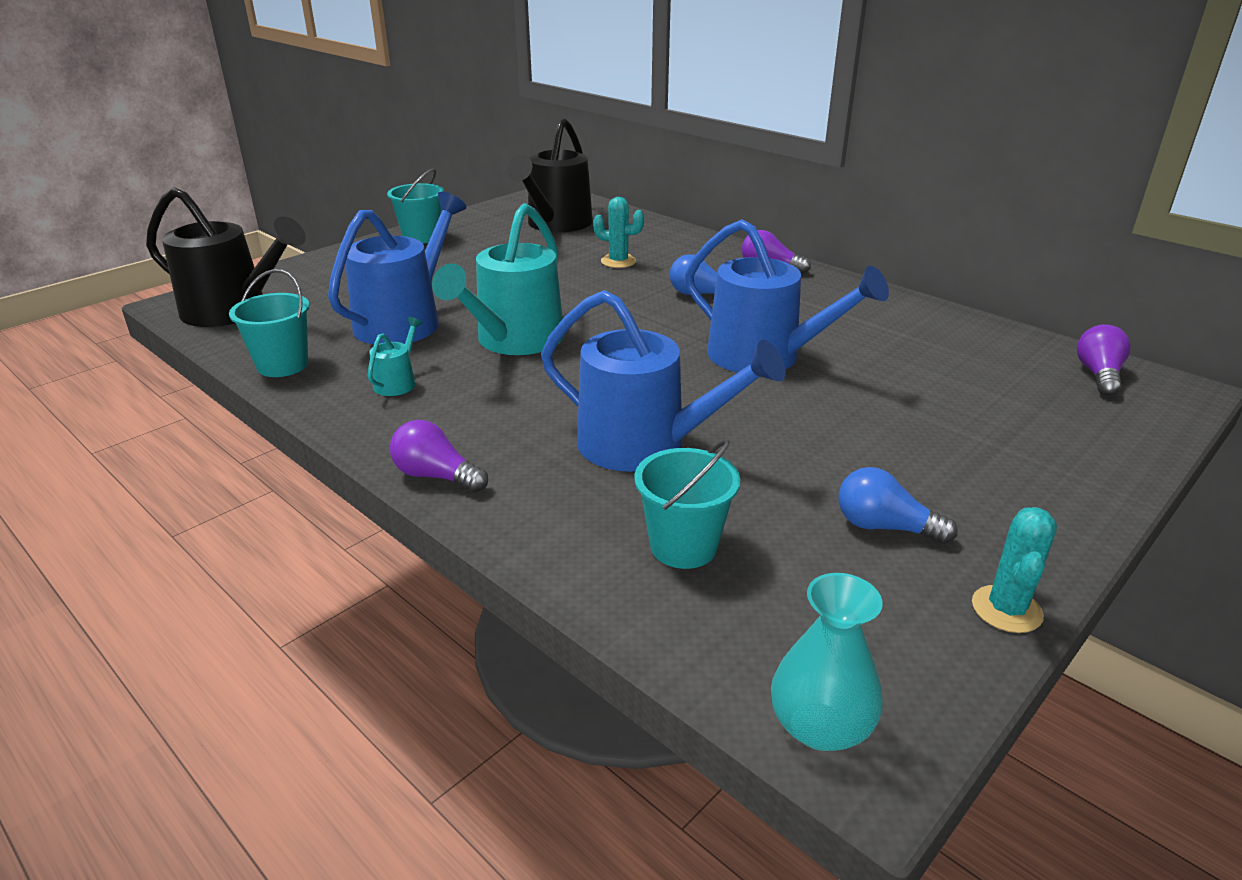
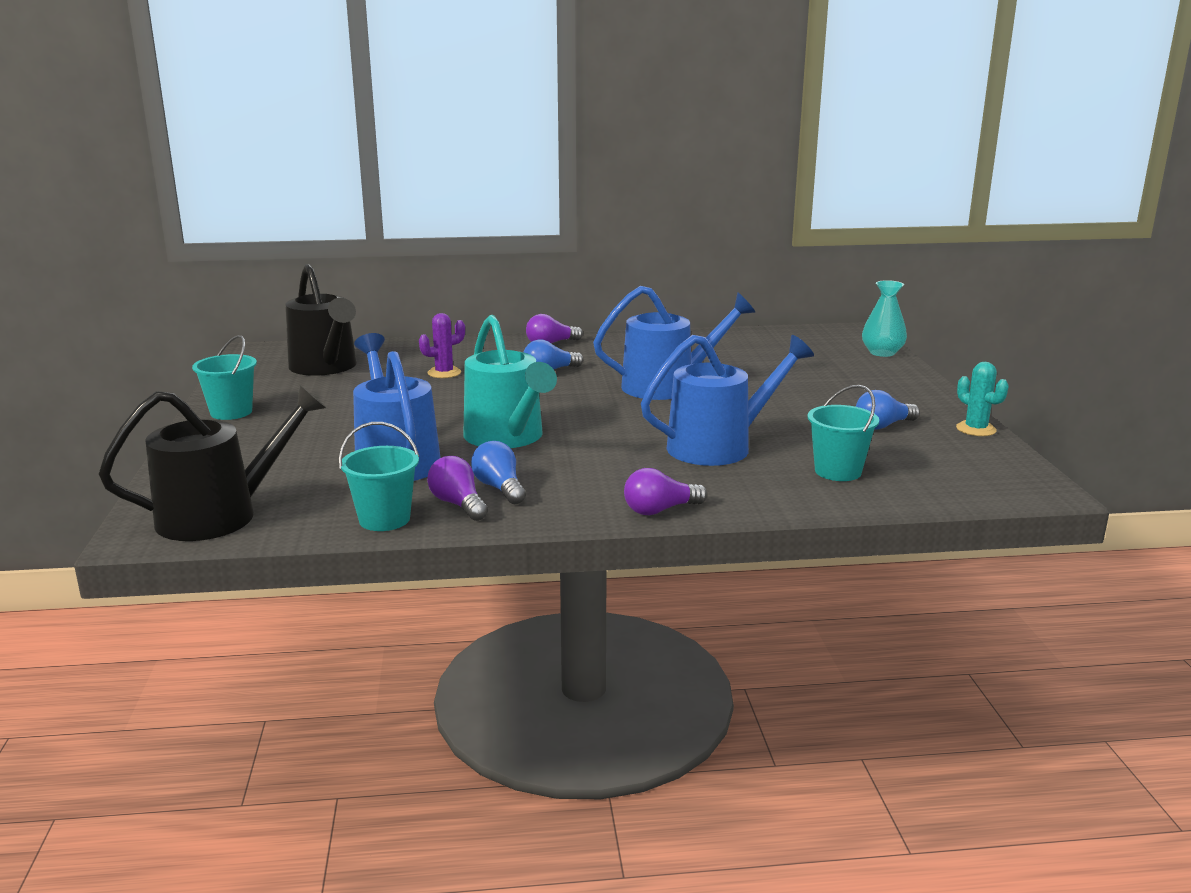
camera: 50 degrees left, 10 degrees down
turquoise watering can [368,317,423,396] -> blue light bulb [471,441,526,504]
turquoise cactus [593,197,644,268] -> purple cactus [419,313,465,378]
turquoise vase [771,573,883,751] -> turquoise vase moved to [862,280,907,357]
purple light bulb [1077,324,1131,396] -> purple light bulb moved to [427,456,488,521]

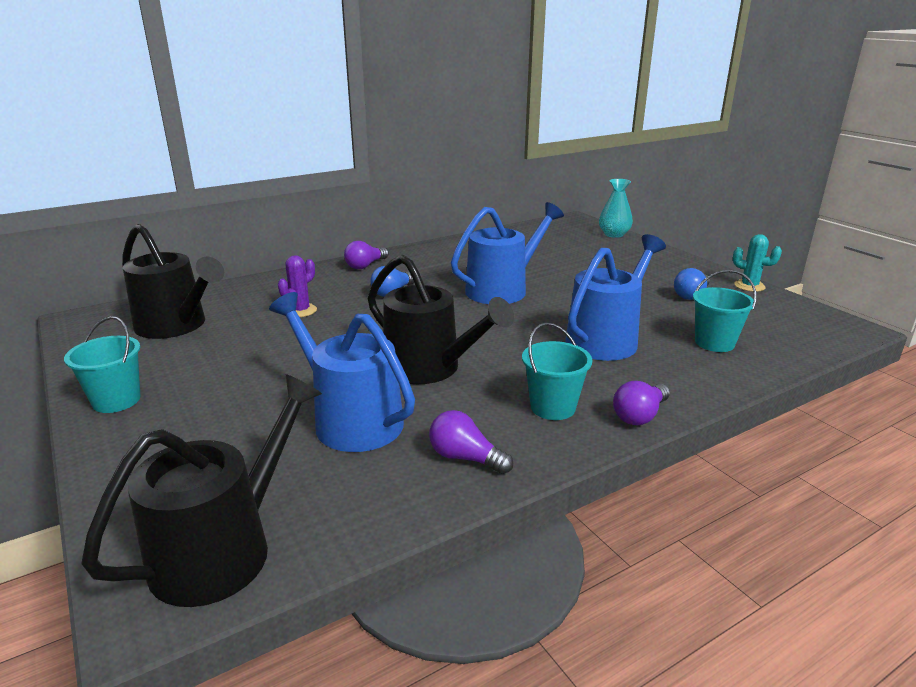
camera: 25 degrees left, 5 degrees up
turquoise bucket [339,422,419,531] -> turquoise bucket moved to [522,323,593,420]
turquoise watering can [464,315,557,448] -> black watering can [368,255,514,384]
blue light bulb [471,441,526,504] -> none

